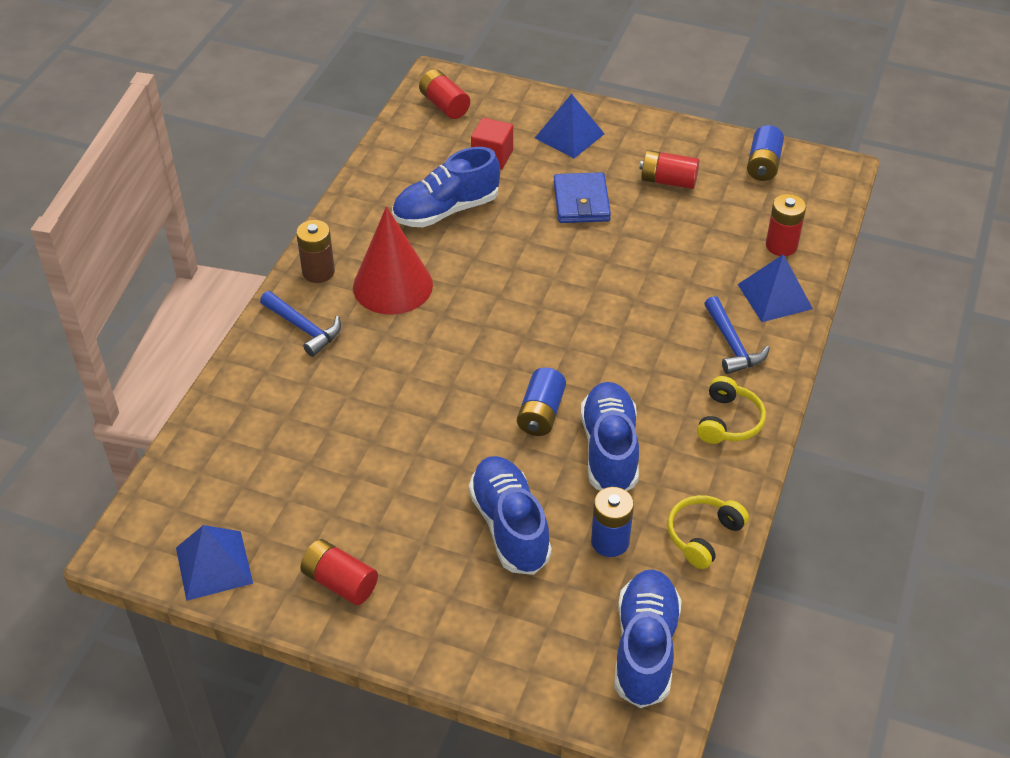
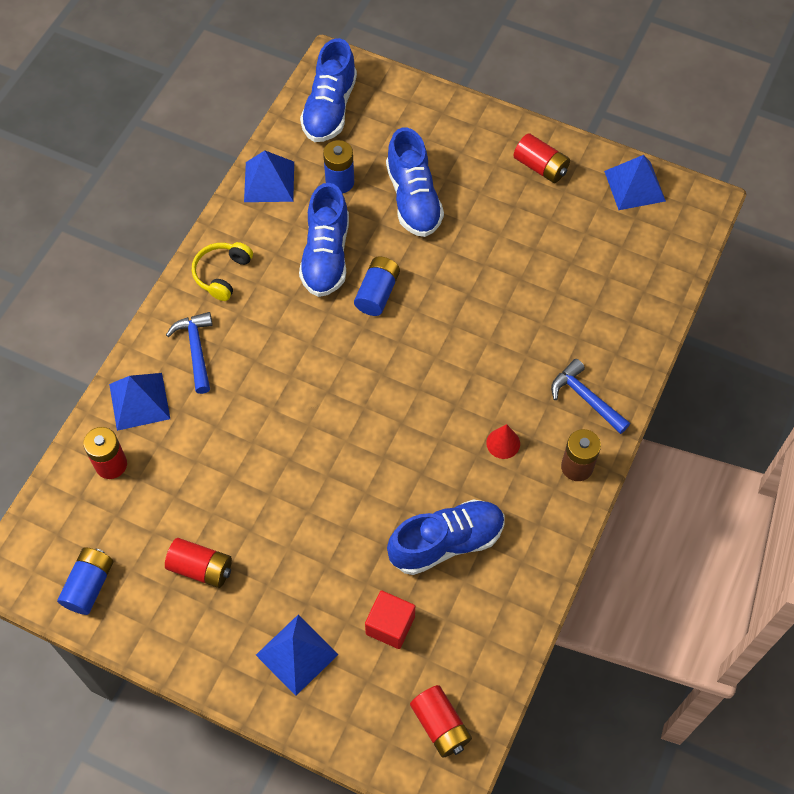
camera: 175 degrees left, 15 degrees up
red cone [353,206,433,315] -> red cone [486,424,520,459], size x0.43
blue wallet [554,172,611,223] -> none
yellow headphones [667,495,749,569] -> blue pyramid [244,150,294,202]

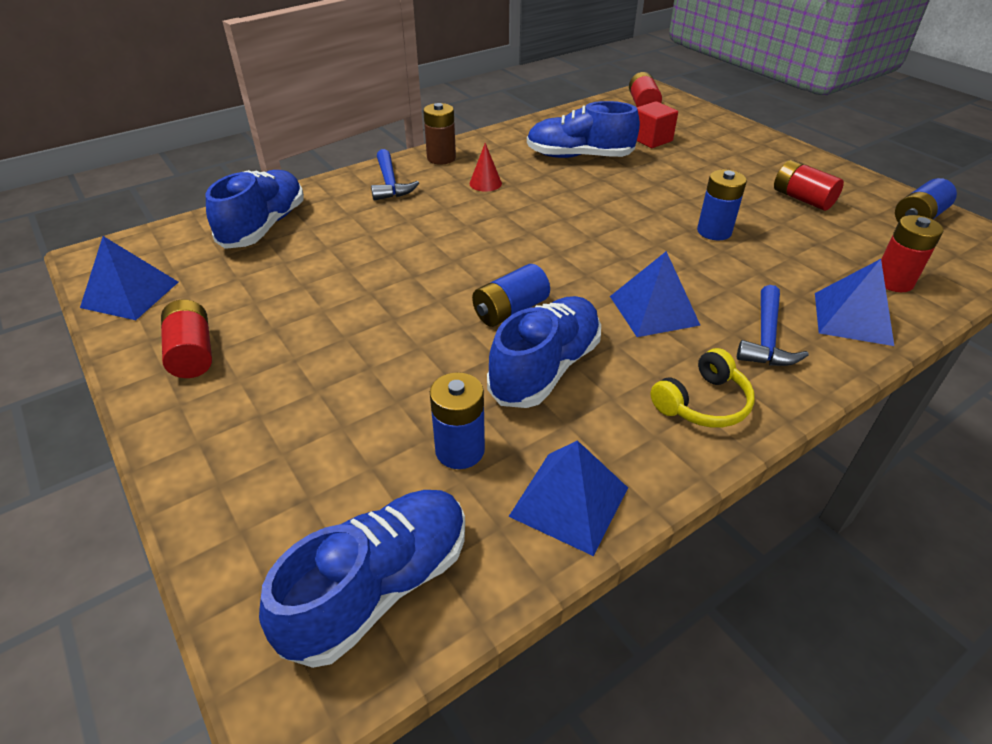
camera: 150 degrees left, 20 degrees down
blue pyramid [256,615,339,696] -> blue pyramid moved to [610,251,701,337]
blue shoe [386,128,444,237] -> blue shoe moved to [206,170,304,249]
none -> blue battery [697,169,747,240]

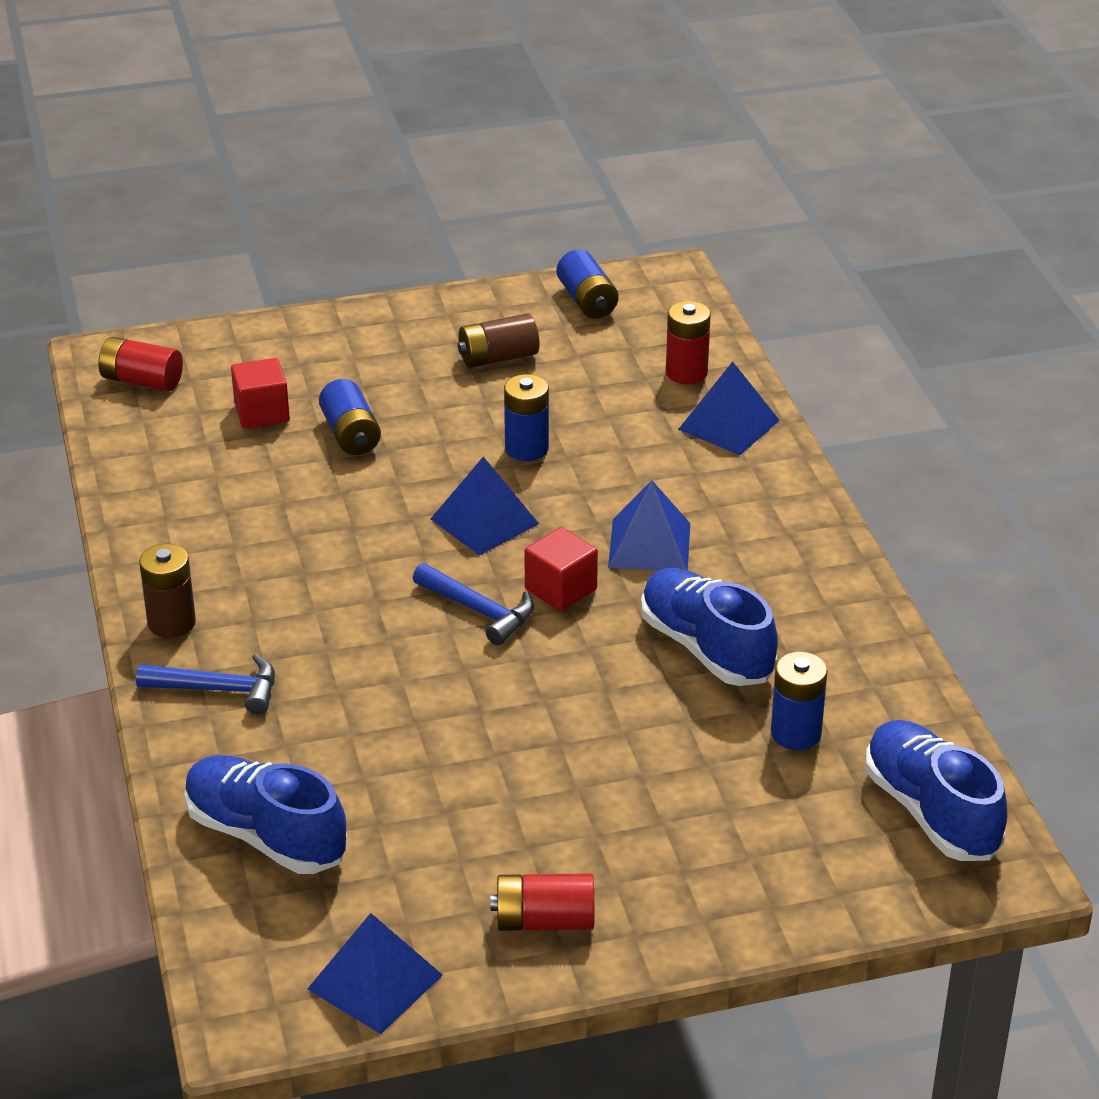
camera: 70 degrees left, 5 degrees down
red cone [470,143,502,192] -> none
blue battery [472,264,550,327] -> blue battery moved to [319,379,381,455]
blue pyramid [508,440,628,556] -> blue pyramid moved to [431,457,539,556]
blue shoe [527,101,640,158] -> none
yellow headphones [650,348,755,428] -> none
blue hammer [737,285,809,366] -> blue hammer moved to [413,563,534,645]
red battery [774,160,844,211] -> brown battery [458,313,540,368]
none -> red cube [524,527,598,611]

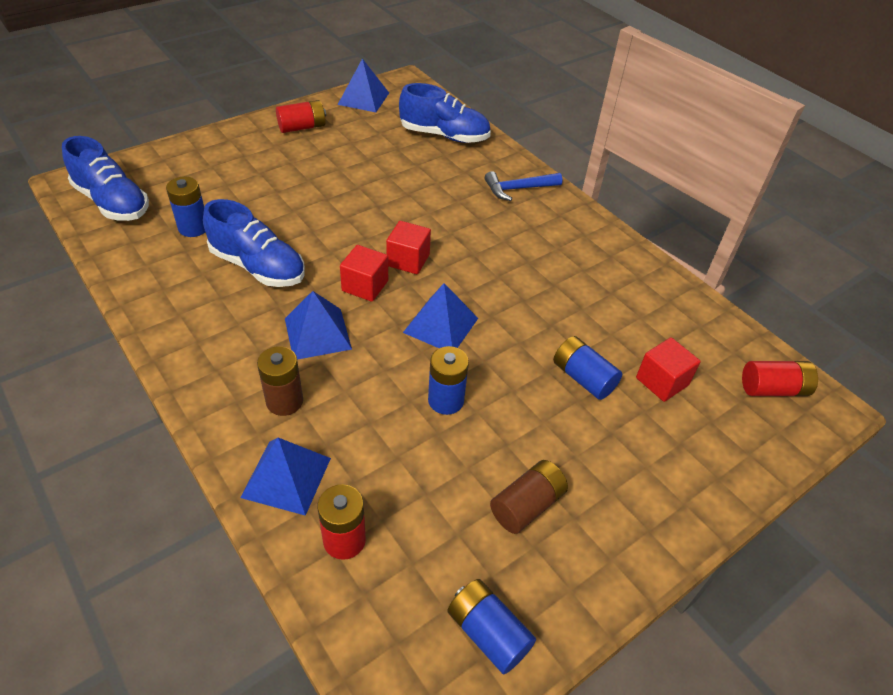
camera: 155 degrees right, 10 degrees up
brown battery [139,544,196,638] -> brown battery moved to [257,346,303,416]
blue hammer [413,563,534,645] -> red cube [386,221,431,274]

